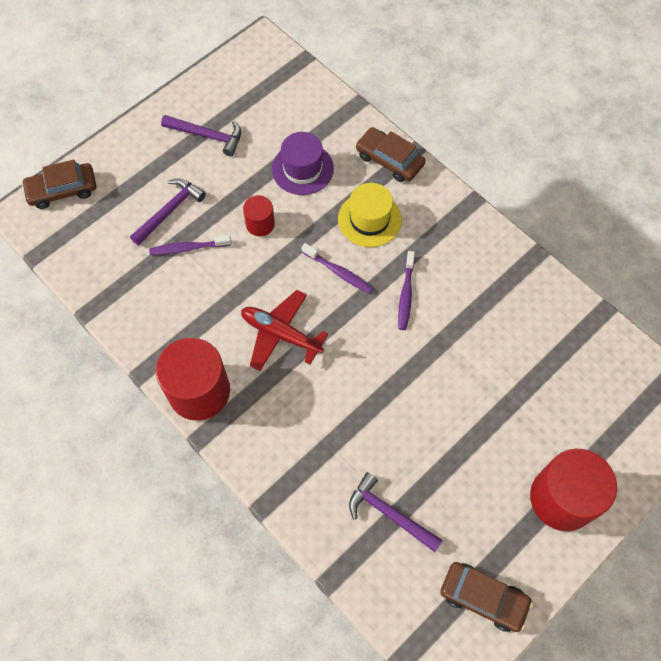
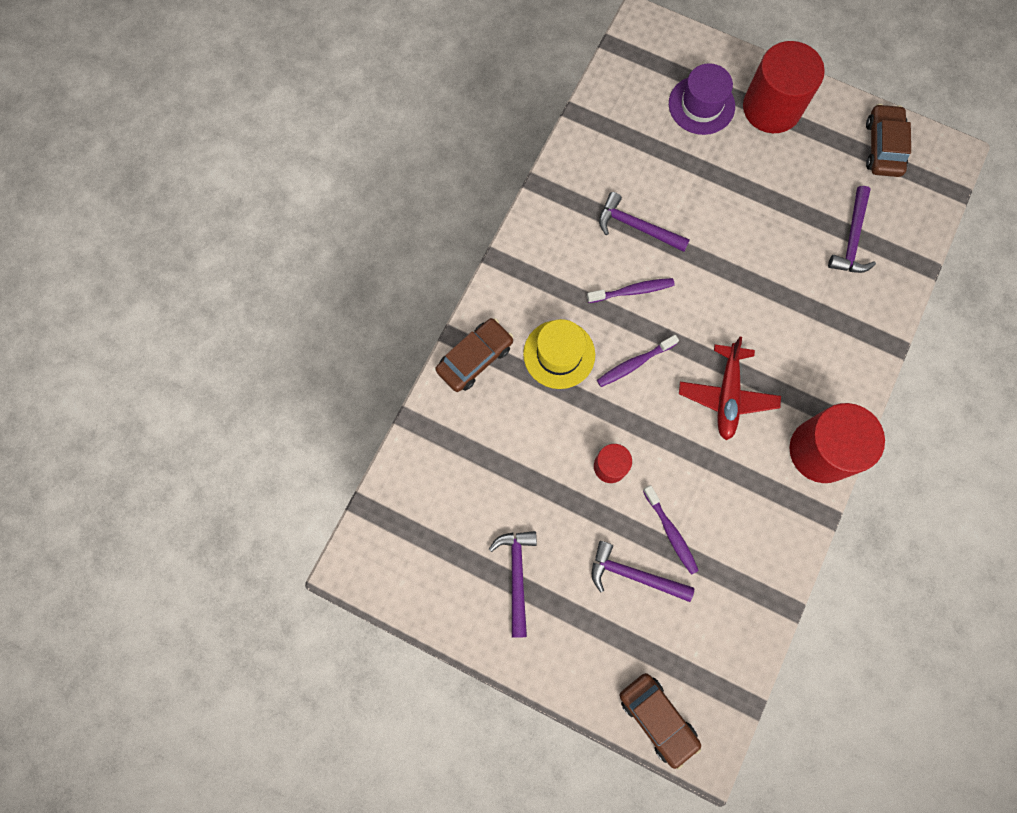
camera: 110 degrees left, 10 degrees up
purple hat [272,132,334,195] -> purple hat moved to [669,63,735,135]
purple toothbrush [301,243,373,294] -> purple toothbrush turned 135 degrees counterclockwise [597,335,679,387]
brown car [356,127,425,182] -> brown car turned 150 degrees counterclockwise [435,318,513,392]
none -> purple hammer [599,192,690,252]

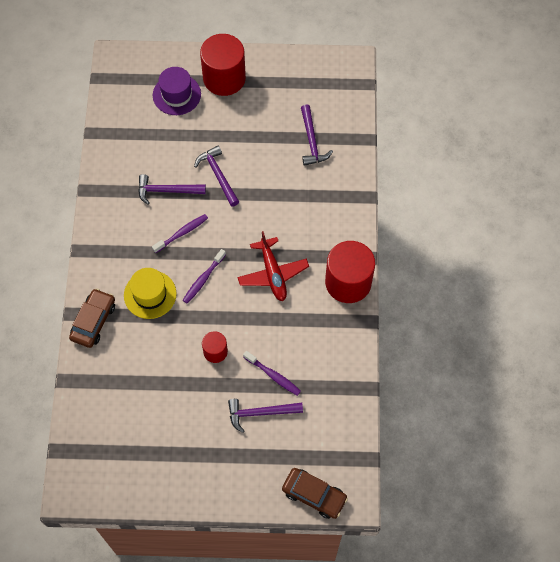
camera: 25 degrees left, 10 degrees down
purple hammer [489,531,537,638] -> purple hammer moved to [194,145,239,207]
brown car [866,104,911,177] -> none

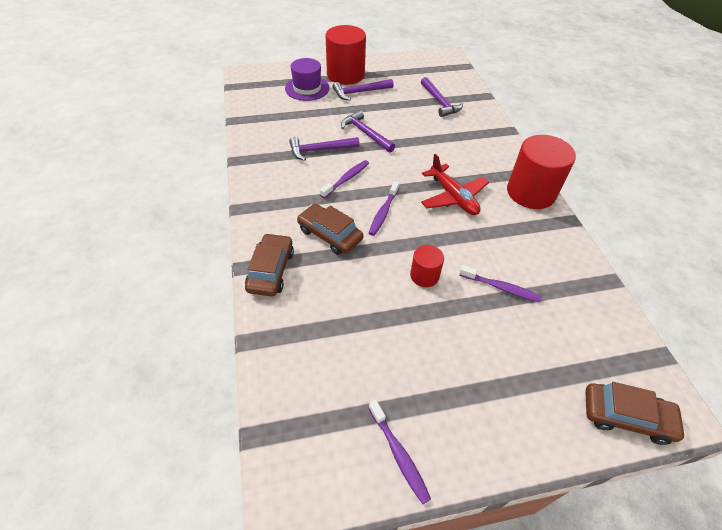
camera: 15 degrees left, 15 degrees down
yellow hat [124,268,177,319] -> brown car [297,204,363,255]
purple hammer [228,399,303,433] -> purple hammer moved to [332,79,394,100]
none -> purple toothbrush [369,400,431,504]

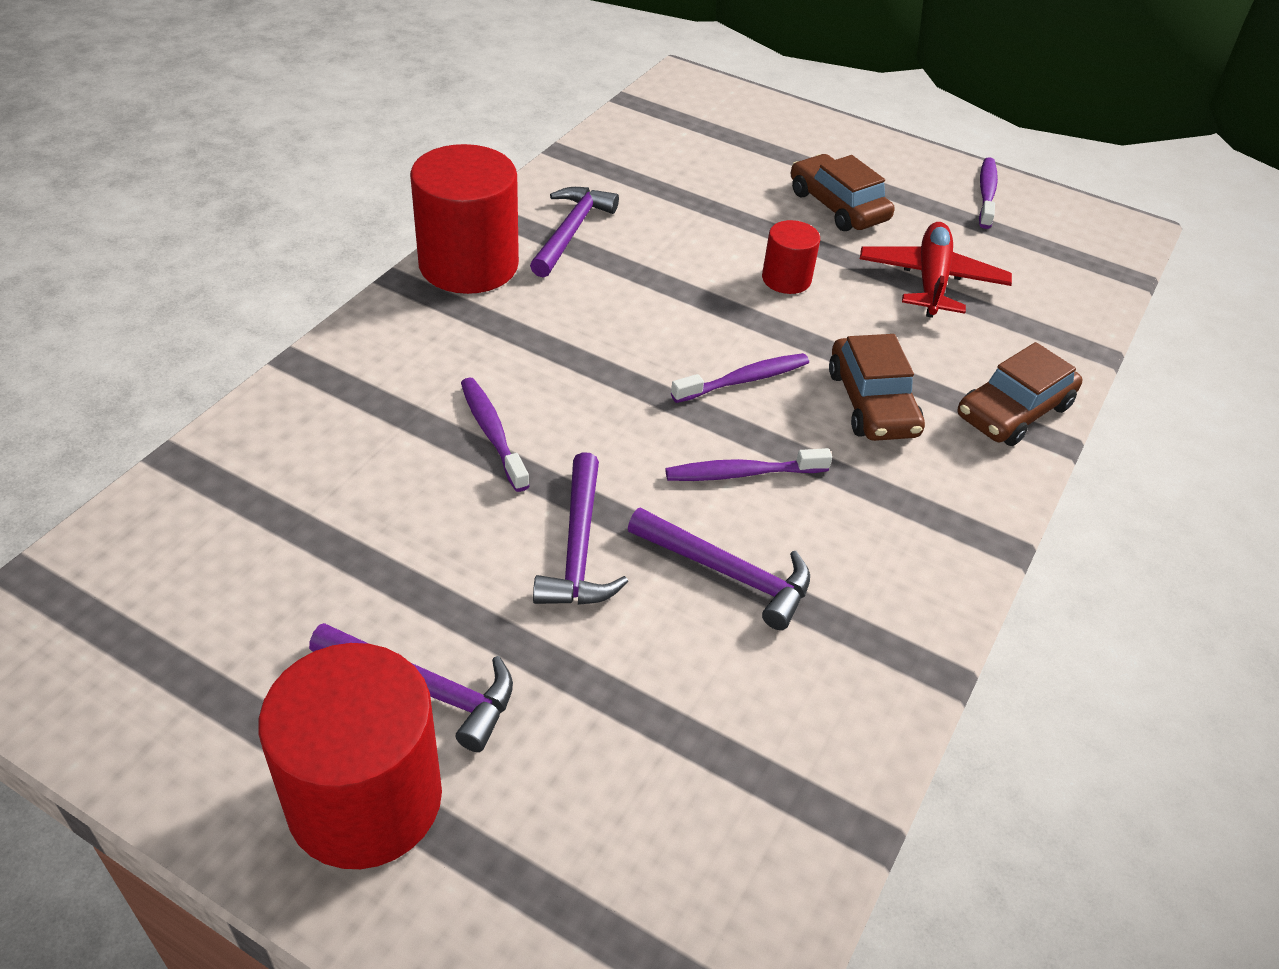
camera: 140 degrees left, 5 degrees down
purple hat [285,58,330,101] -> none
purple hammer [421,77,463,117] -> purple hammer moved to [530,187,619,277]
red plane [421,154,489,215] -> red plane moved to [860,222,1012,318]
purple toothbrush [459,265,542,303] -> purple toothbrush moved to [461,377,529,492]
brown car [585,382,686,445] -> brown car moved to [791,154,894,231]

